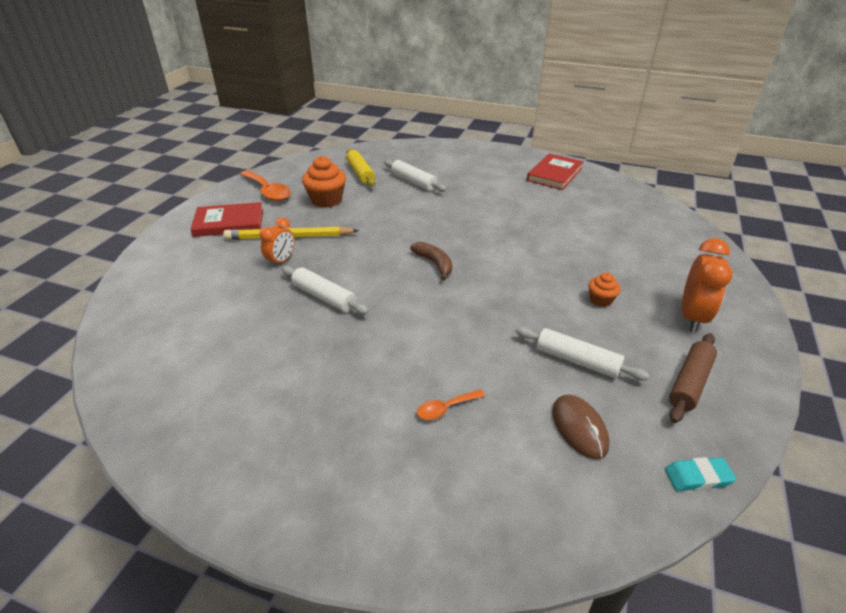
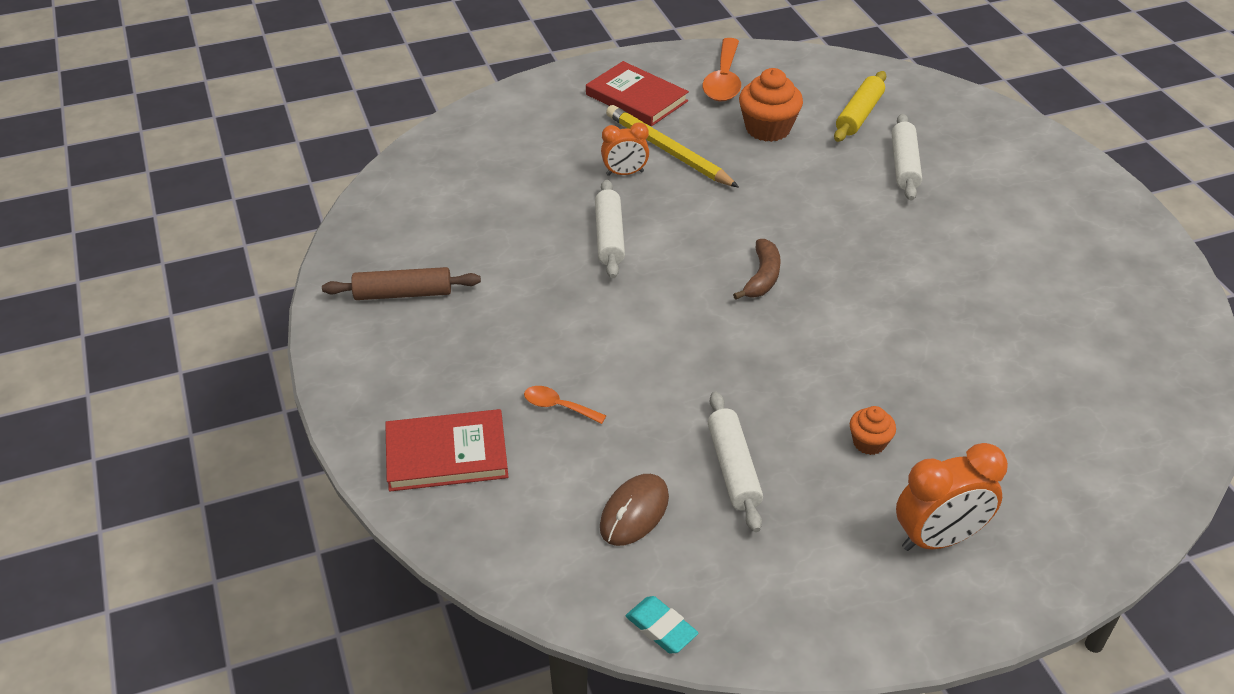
camera: 50 degrees right, 5 degrees up
red book [527,153,583,190] -> red book moved to [385,409,508,492]
brown rolling pin [669,333,717,423] -> brown rolling pin moved to [322,267,481,300]

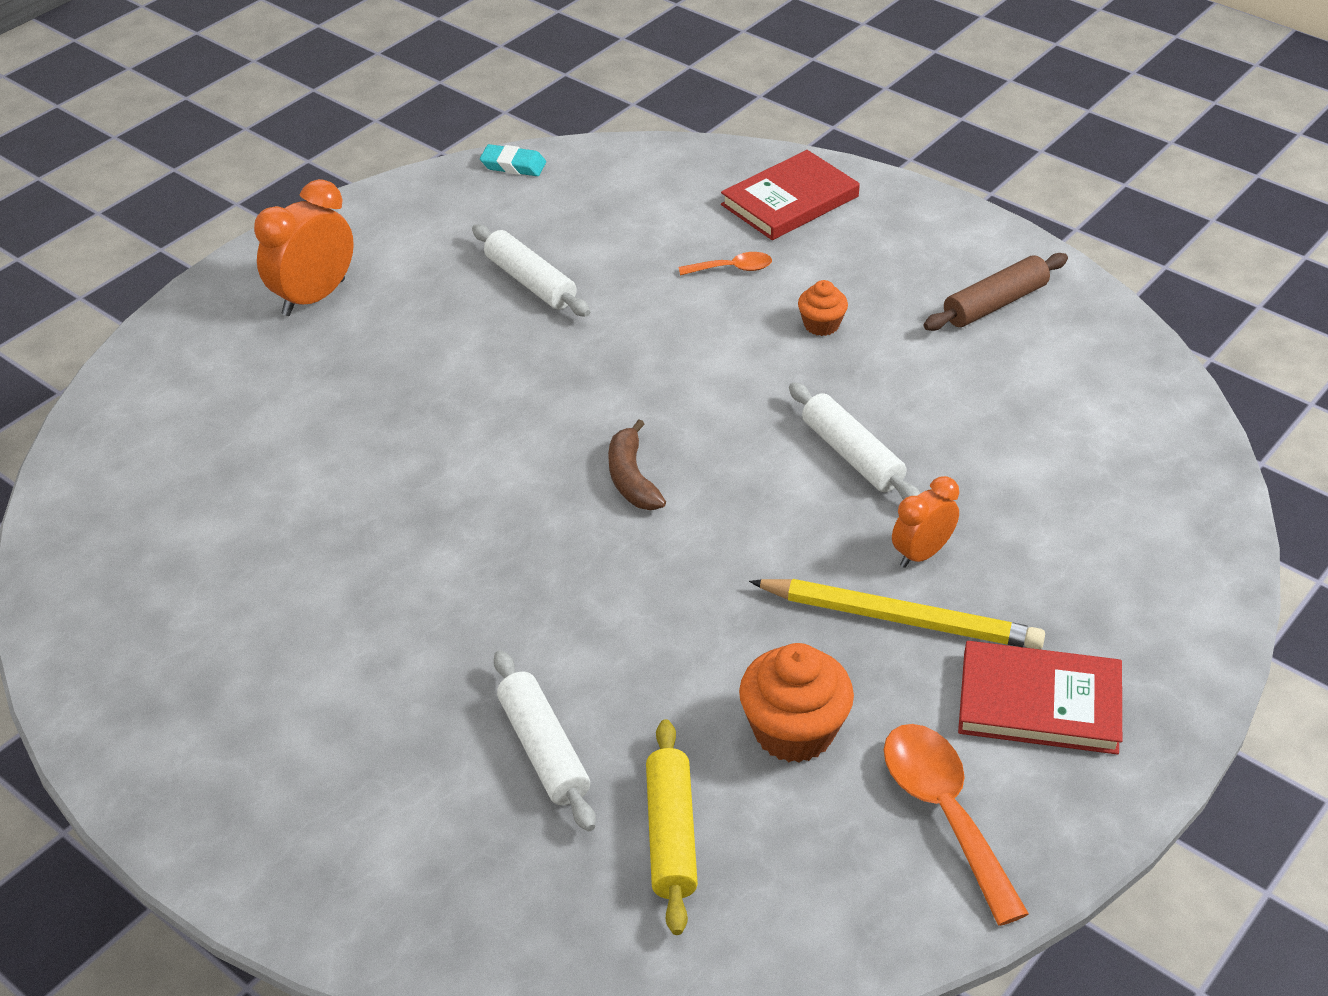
camera: 150 degrees right, 0 degrees up
brown mouse [600,474,669,546] -> none
orange cupcake [850,406,896,455] -> orange cupcake moved to [798,280,848,336]

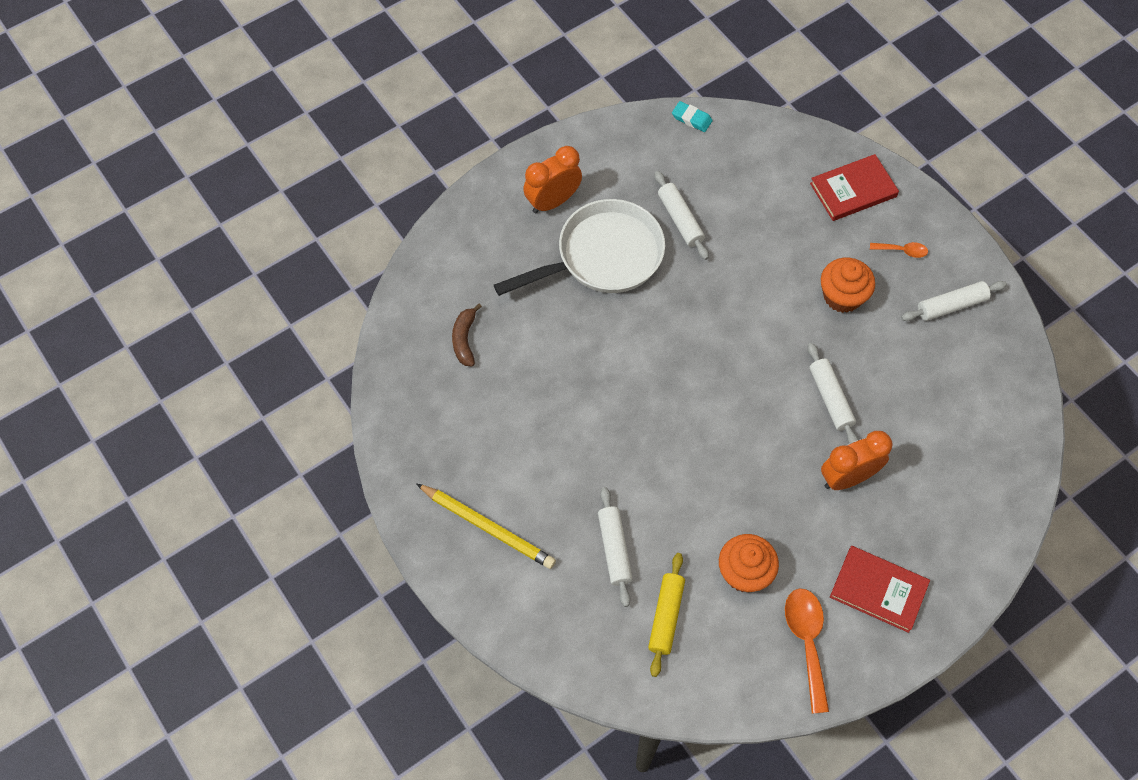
camera: 15 degrees right, 20 degrees up
brown banana [608,419,666,510] -> brown banana moved to [452,304,482,367]
orange spoon [679,252,772,275] -> orange spoon moved to [870,242,928,258]
yellow pencil [749,579,1045,650] -> yellow pencil moved to [416,483,556,569]
orange cupcake [798,280,848,336] -> orange cupcake [821,258,875,313], size x1.80
orange clock [892,476,959,568] -> orange clock [821,431,893,490], size x1.60
brown rolling pin [923,253,1068,331] -> white rolling pin [901,281,1007,321]
none -> white pan [494,199,665,296]

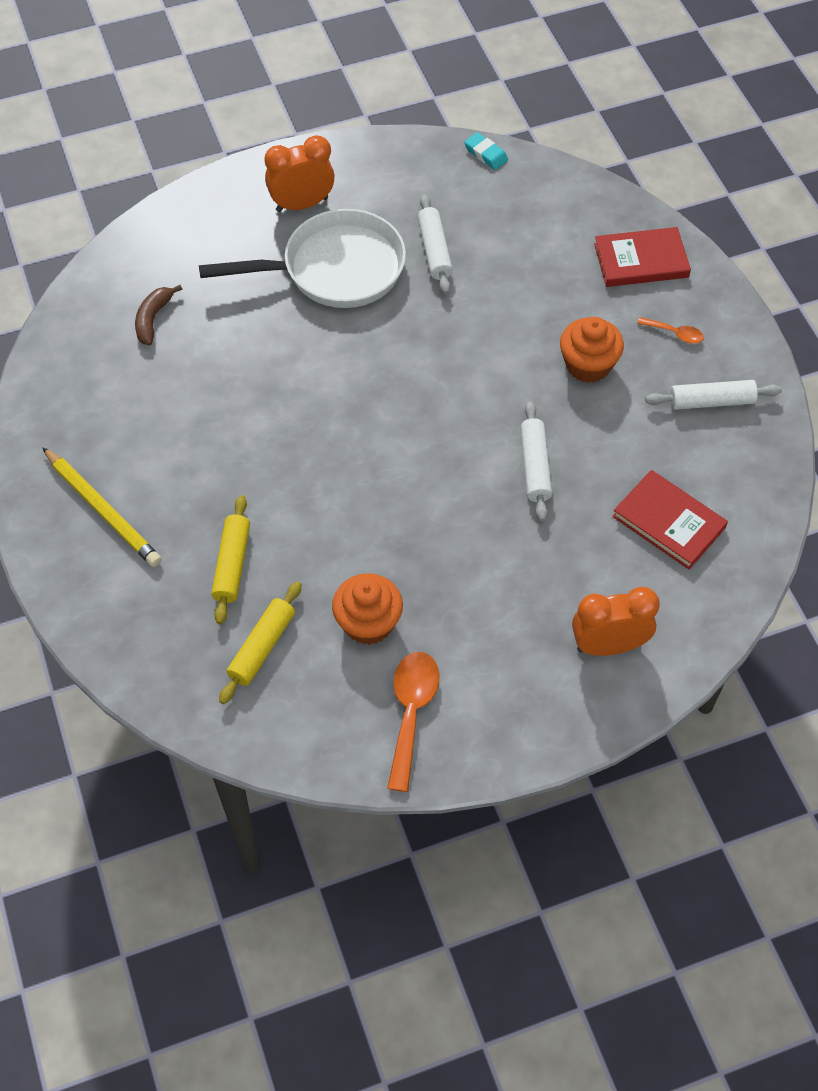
camera: 15 degrees right, 5 degrees down
white rolling pin [598,487,633,607] -> yellow rolling pin [211,495,250,624]
orange clock [821,431,893,490] -> orange clock moved to [572,587,660,656]
red book [830,546,930,633] -> red book moved to [612,470,728,569]

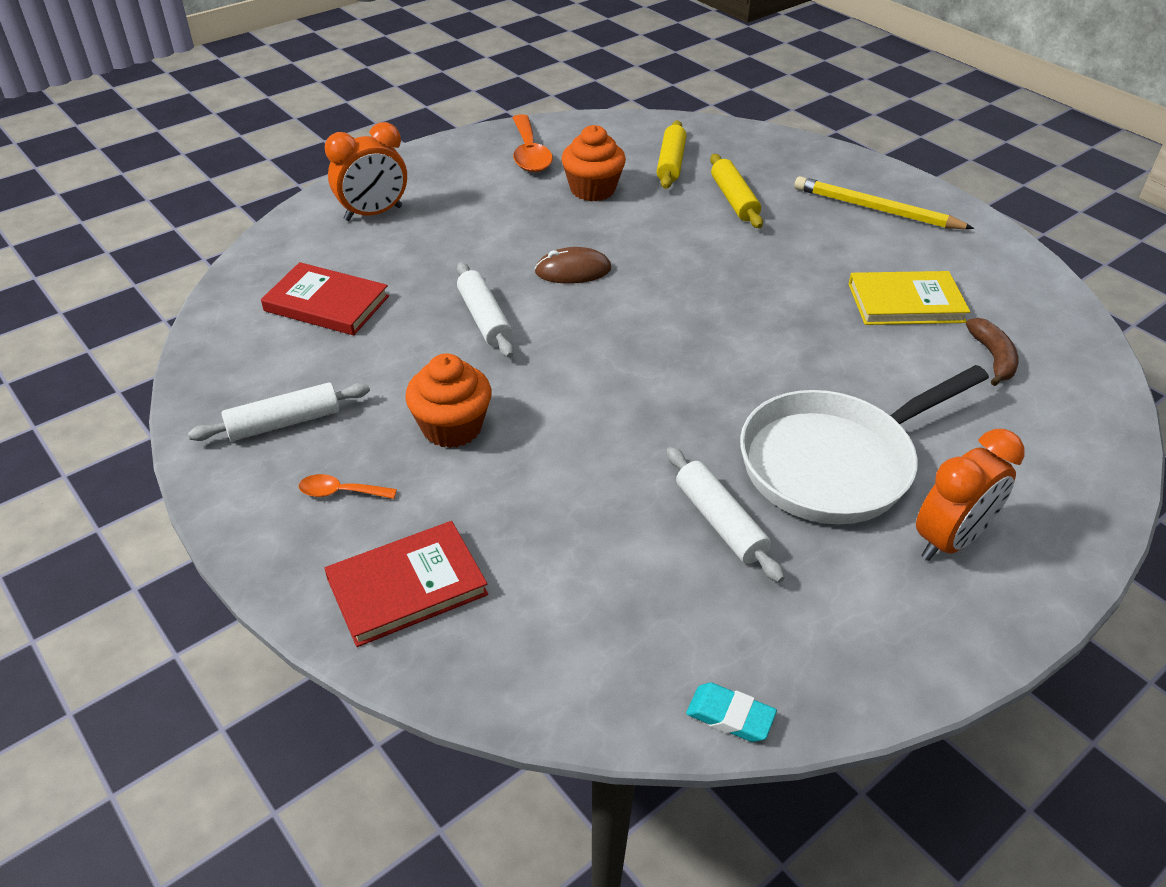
camera: 160 degrees right, 15 degrees down
none -> brown mouse [535,247,611,284]
none -> yellow book [848,271,970,325]

